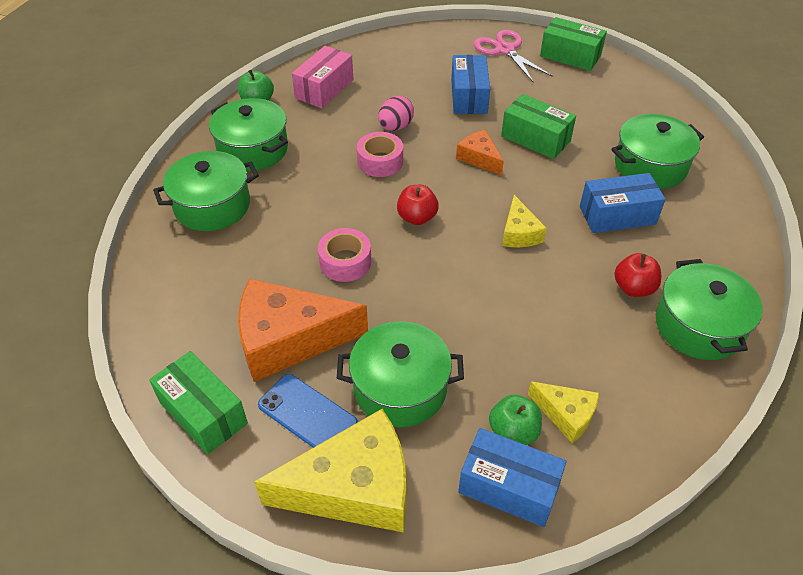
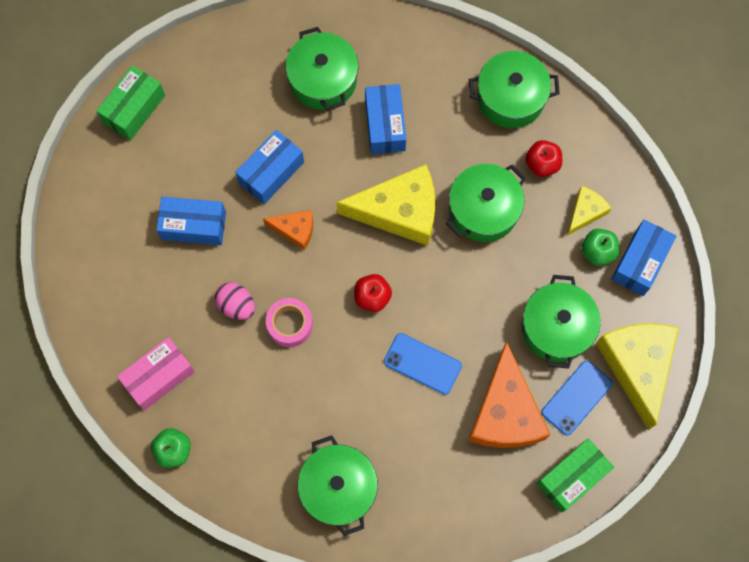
camera: 85 degrees left, 25 degrees up
green pot [209,98,288,171] -> green pot moved to [446,164,526,242]
pink box [292,46,354,108] -> pink box turned 75 degrees counterclockwise [117,337,195,410]
pink tape [318,228,371,282] -> blue phone [384,333,462,395]
orange cheese [456,130,504,175] -> orange cheese turned 135 degrees counterclockwise [263,210,313,250]
pink scissors [473,30,553,83] -> none
green box [501,94,576,159] -> blue box [235,130,304,204]
yellow cheese [502,195,547,247] -> yellow cheese [336,164,435,246], size x1.98
red apple [614,253,661,297] -> red apple moved to [525,140,562,177]

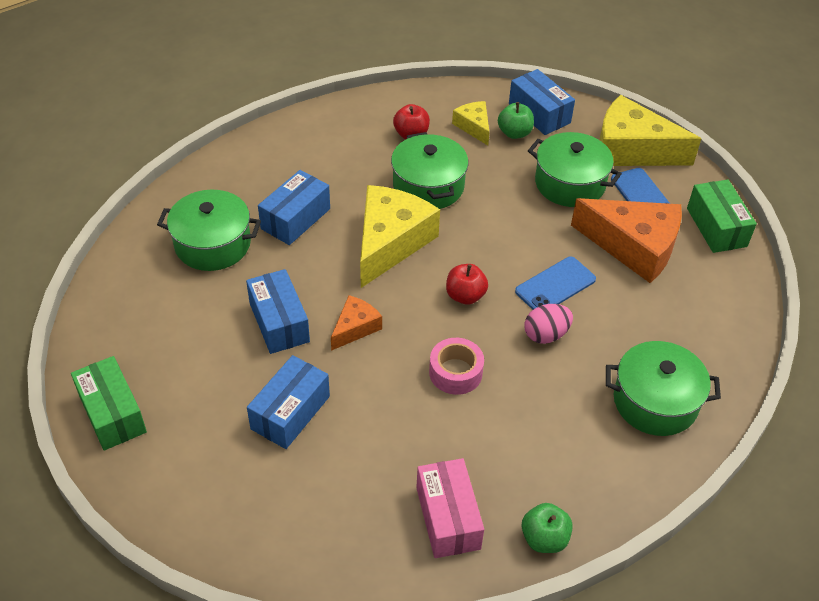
camera: 65 degrees left, 25 degrees down
pink egg [215,282,255,320] -> pink egg moved to [524,304,573,344]
blue box [365,84,406,154] -> blue box turned 75 degrees counterclockwise [258,170,330,245]
green pot [469,51,560,128] -> none

